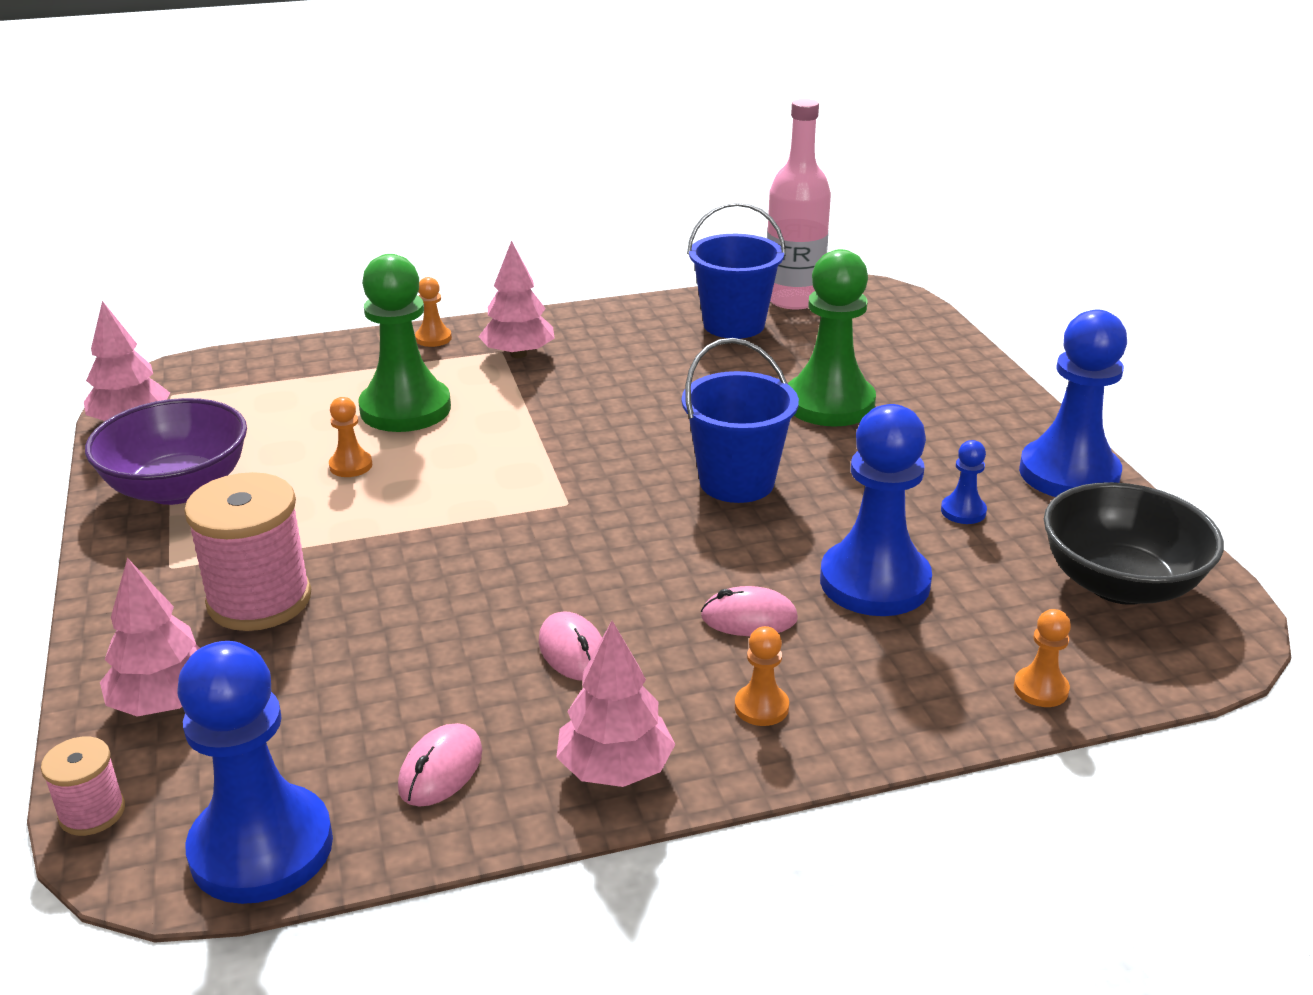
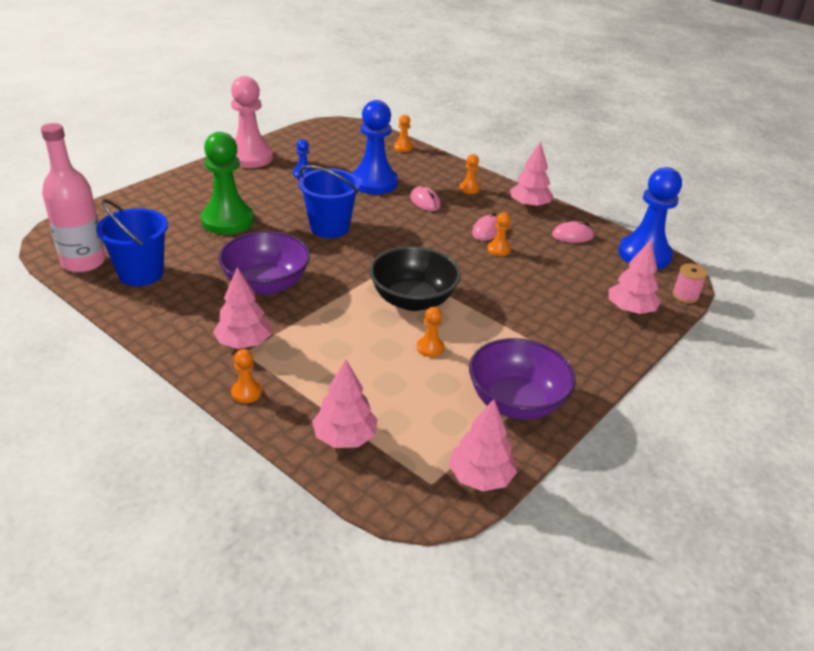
camera: 125 degrees left, 5 degrees up
pink spool [184,472,311,631] -> none
green pawn [358,254,451,432] -> none
blue pawn [1019,309,1127,497] -> pink pawn [231,76,273,168]
black bowl [1044,482,1224,605] -> black bowl moved to [370,246,461,311]
none -> purple bowl [218,231,310,295]
none -> pink tree [312,359,378,448]
none -> orange pawn [487,213,511,256]

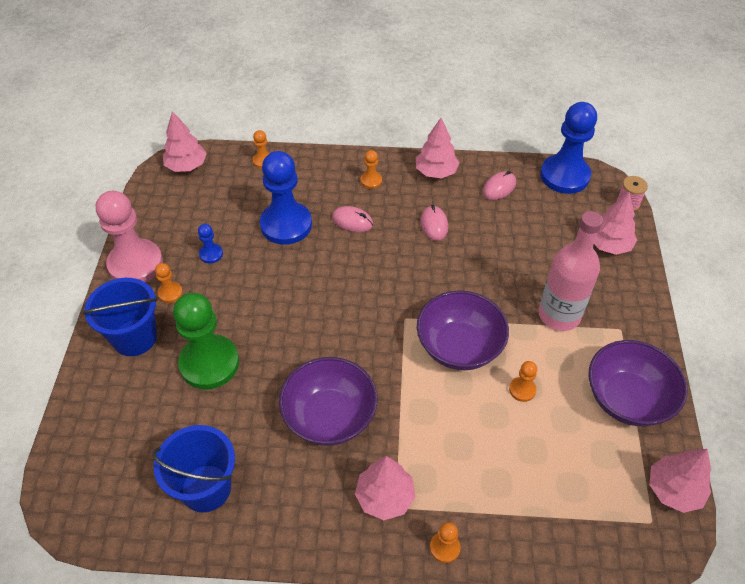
camera: 35 degrees left, 15 degrees up
pink bottle [41,123,106,272] -> pink bottle moved to [539,211,603,331]
blue bucket [299,165,360,238] -> blue bucket moved to [82,278,158,356]
pink tree [312,359,378,448] -> pink tree moved to [163,111,207,172]
black bowl [370,246,461,311] -> purple bowl [417,291,509,370]
orange pawn [487,213,511,256] -> orange pawn moved to [155,263,183,303]

